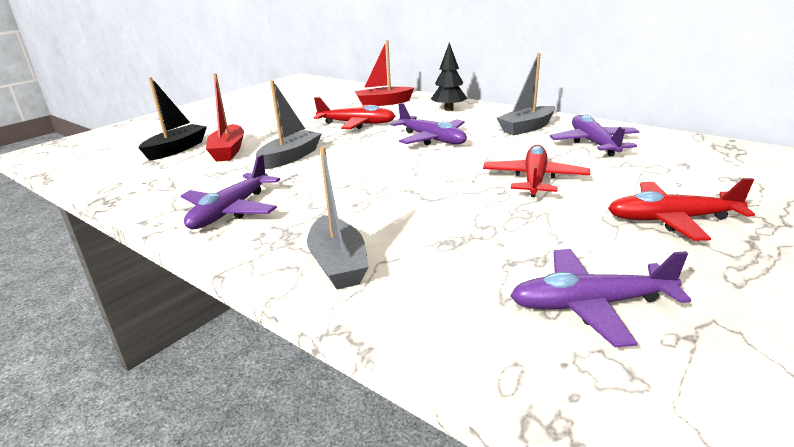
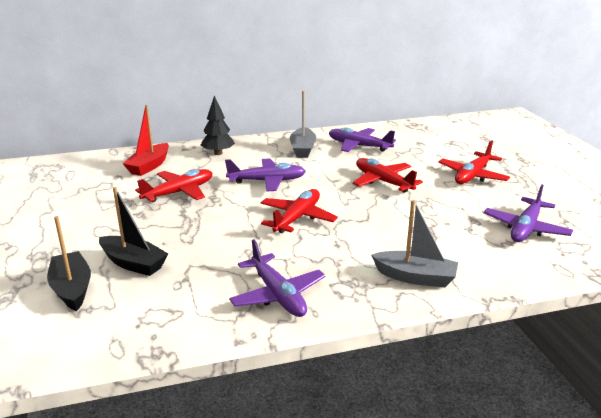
camera: 55 degrees left, 0 degrees up
red boat [206,73,244,161] -> black boat [99,187,168,276]
grey boat [256,80,322,169] -> none
none -> red plane [260,189,338,233]

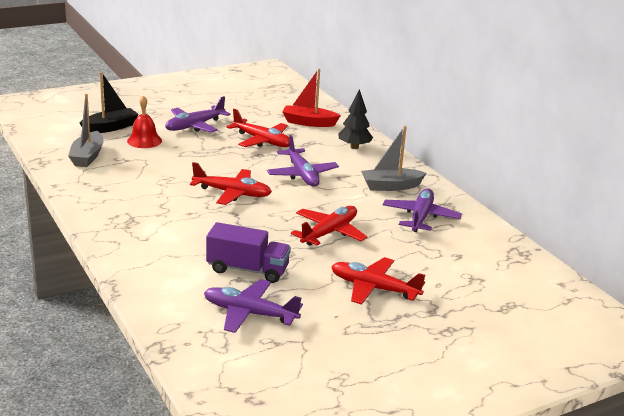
camera: 75 degrees right, 0 degrees up
black boat [99,187,168,276] -> red bell [127,96,162,148]
purple plane [229,239,325,317] -> purple plane moved to [165,96,231,132]
grey boat [371,200,458,287] -> grey boat moved to [68,94,104,167]
none -> purple truck [206,222,291,283]

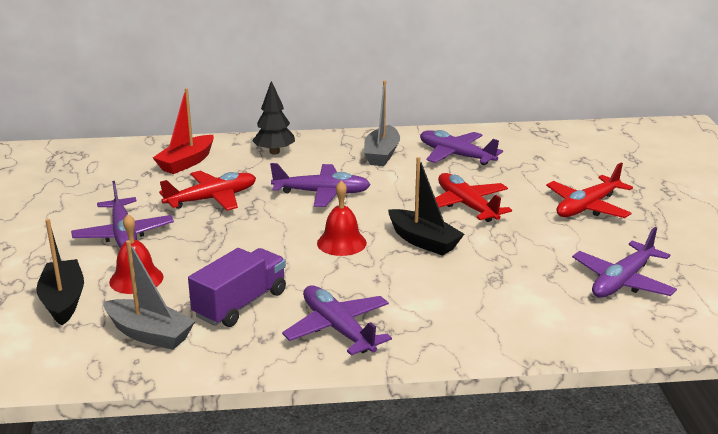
camera: 65 degrees left, 0 degrees up
red plane [190,162,272,205] -> red bell [317,181,367,256]
purple truck [206,222,291,283] -> purple truck moved to [188,248,286,327]
none -> purple plane [282,285,392,355]
none -> black boat [388,157,464,256]

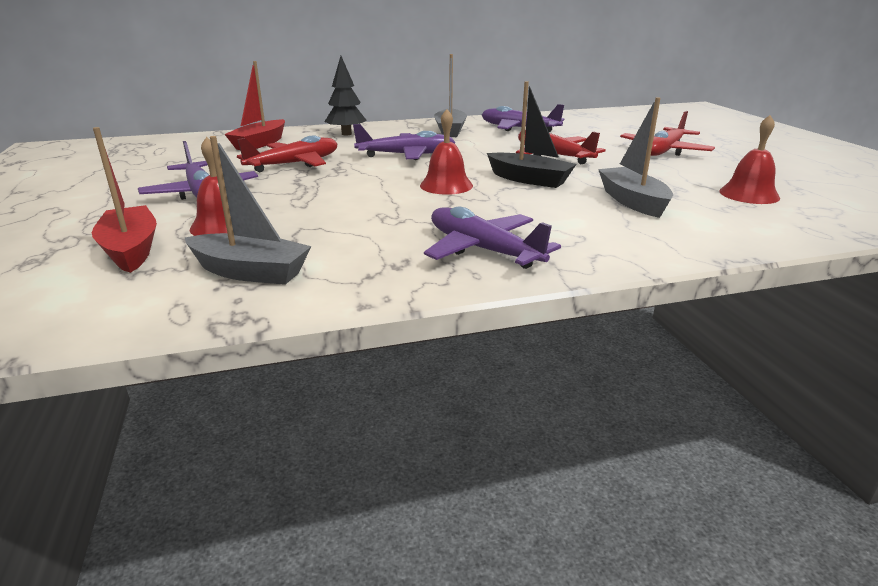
camera: 10 degrees left, 0 degrees up
black boat [36,219,84,325] -> red boat [92,127,157,273]
purple truck [188,248,286,327] -> none
purple plane [572,227,677,298] -> red bell [719,115,780,204]
none -> grey boat [598,97,673,218]

